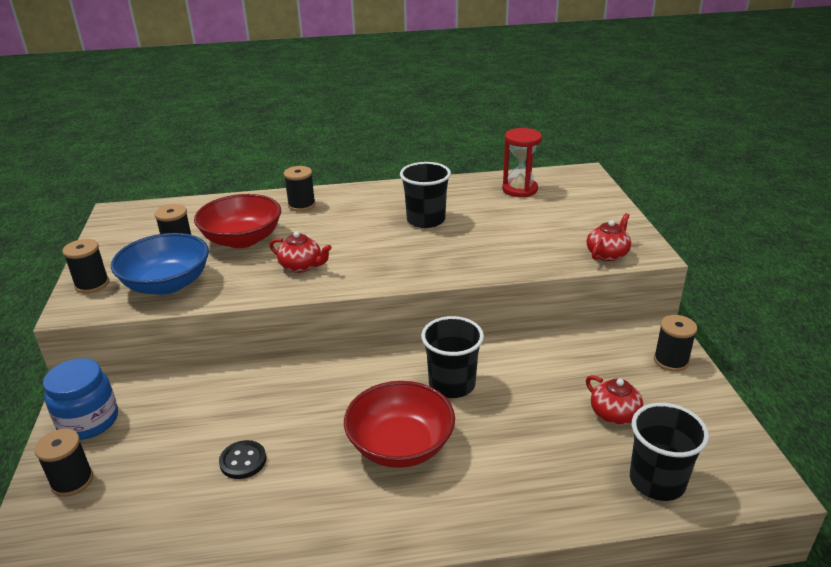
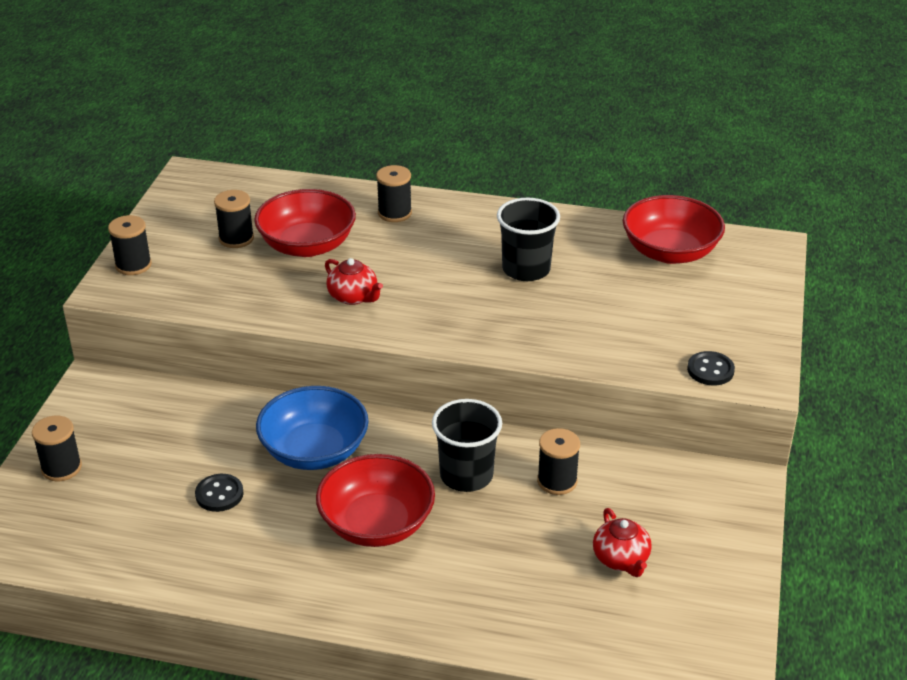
camera: 20 degrees right, 5 degrees up
blue jar [43,358,118,440] -> none
blue bowl [111,233,209,295] -> blue bowl moved to [256,386,369,470]
red hourglass [502,128,542,197] -> red bowl [623,195,725,264]
red teapot [587,213,631,261] -> black button [687,351,735,385]
black cup [630,403,709,501] -> none
black spool [654,315,697,372] -> black spool moved to [537,428,580,495]

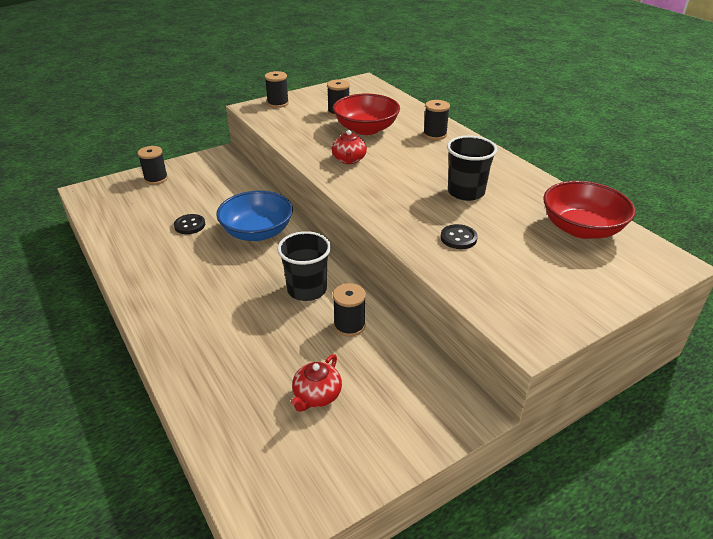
camera: 45 degrees right, 0 degrees up
red bowl [316,454,435,547] -> none
black button [687,351,735,385] -> black button moved to [441,224,478,249]

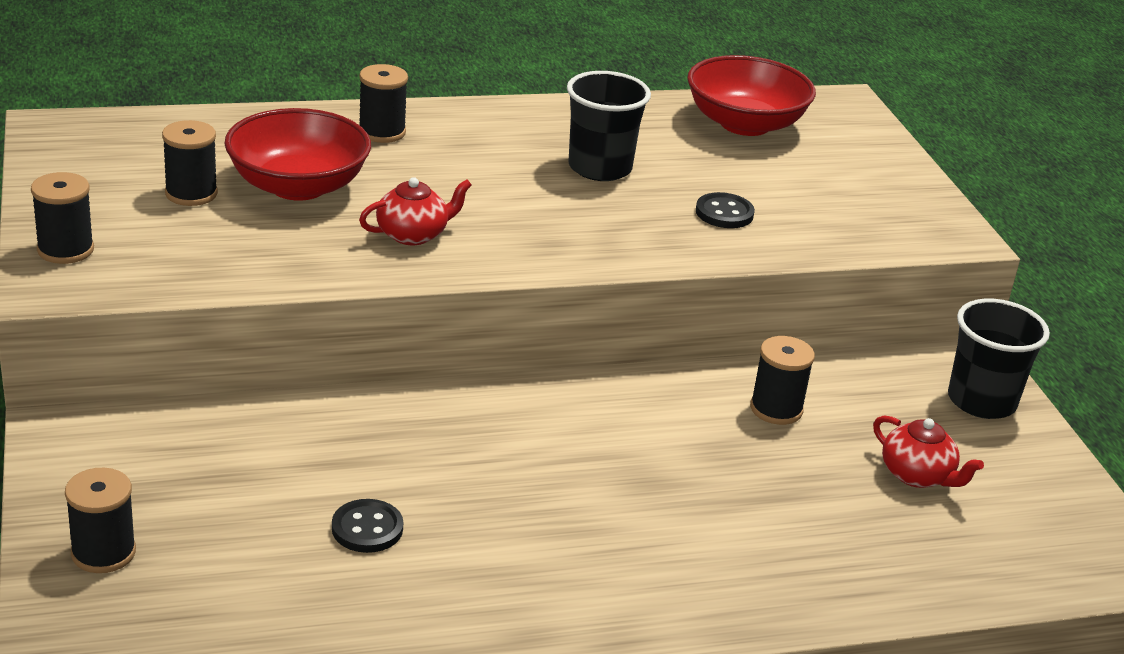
camera: 75 degrees left, 5 degrees down
blue bowl [216,191,293,241] -> none
black cup [277,231,331,301] -> black cup moved to [948,299,1050,419]
red teapot [332,130,367,164] -> red teapot turned 45 degrees counterclockwise [359,177,472,245]

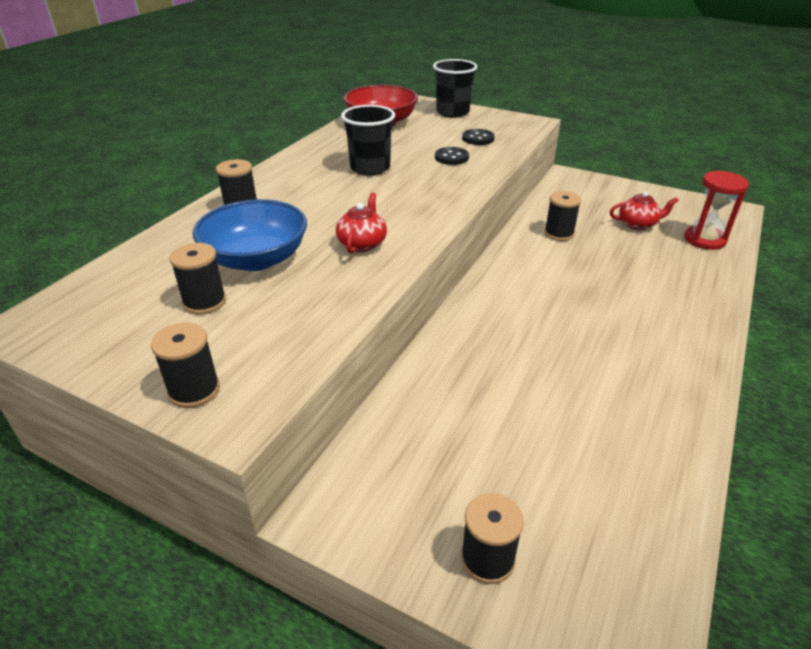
camera: 45 degrees left, 5 degrees up
red bowl [224,108,371,201] -> blue bowl [192,199,307,271]
black button [332,499,403,553] -> black button moved to [462,129,495,145]
black cup [948,299,1050,419] -> black cup moved to [433,59,477,118]
none -> red hourglass [685,170,749,250]

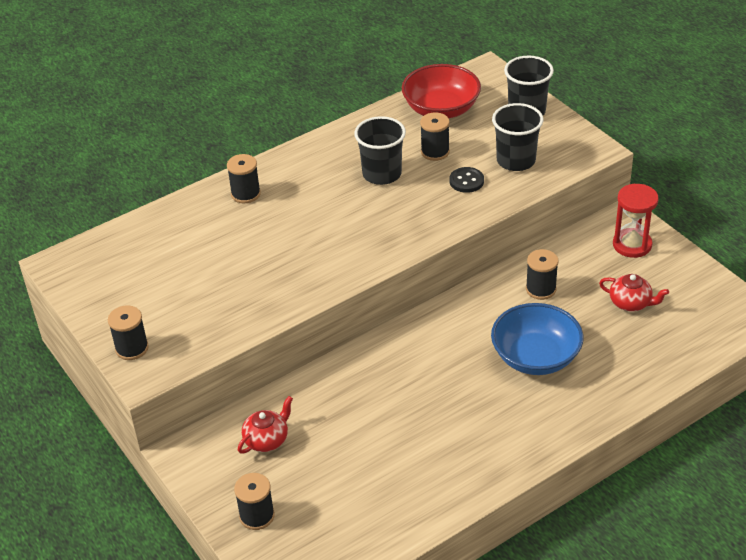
camera: 30 degrees right, 5 degrees up
black spool [169,243,226,314] -> black spool moved to [420,112,450,161]
blue bowl [192,199,307,271] -> blue bowl moved to [491,303,583,375]
red teapot [336,192,387,254] -> red teapot moved to [238,396,293,454]
black button [462,129,495,145] -> black cup [492,103,544,171]
red hourglass [685,170,749,250] -> red hourglass moved to [613,184,659,258]

